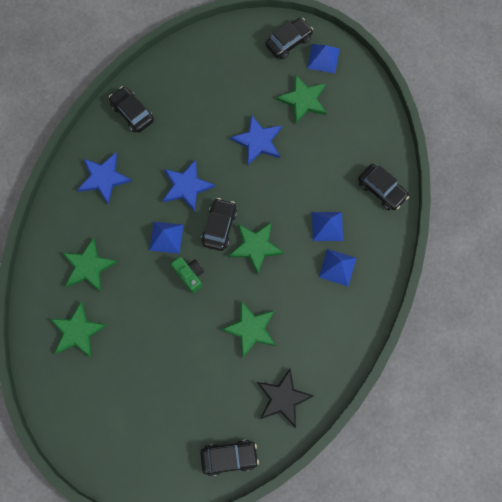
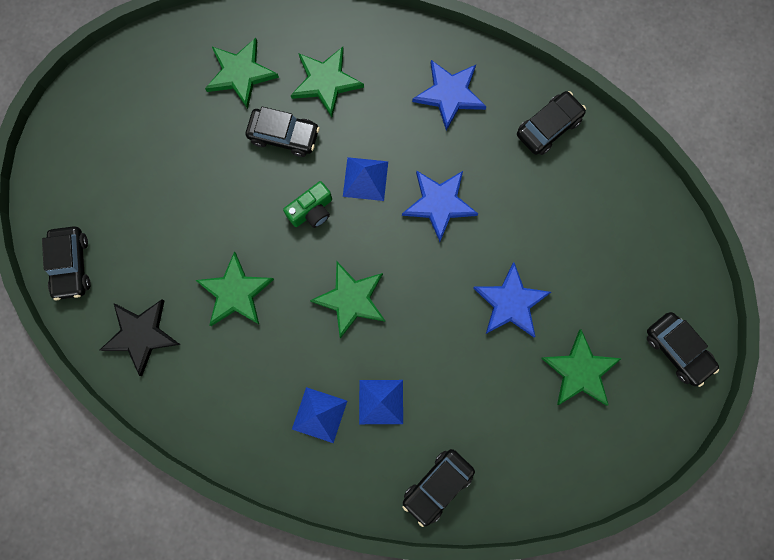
camera: 90 degrees right, 5 degrees up
black car [201,198,237,251] -> black car moved to [246,106,320,157]
blue pyramid [307,44,340,73] -> none

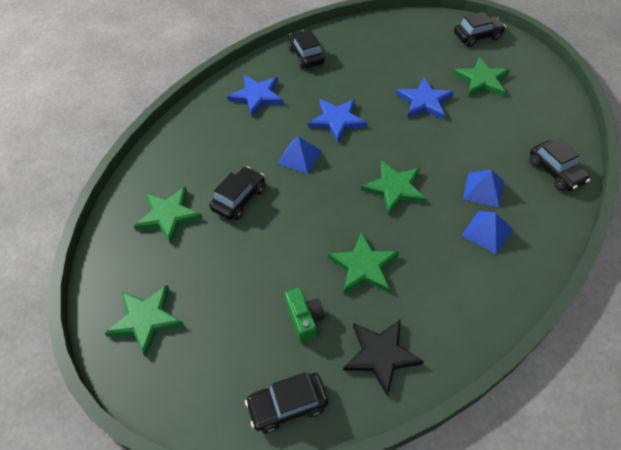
camera: 70 degrees left, 25 degrees down
black car [42,226,91,300] -> black car turned 150 degrees clockwise [245,372,328,433]
green camera [283,181,332,228] -> green camera moved to [285,288,325,343]
green star [291,47,364,117] -> green star moved to [105,285,184,357]

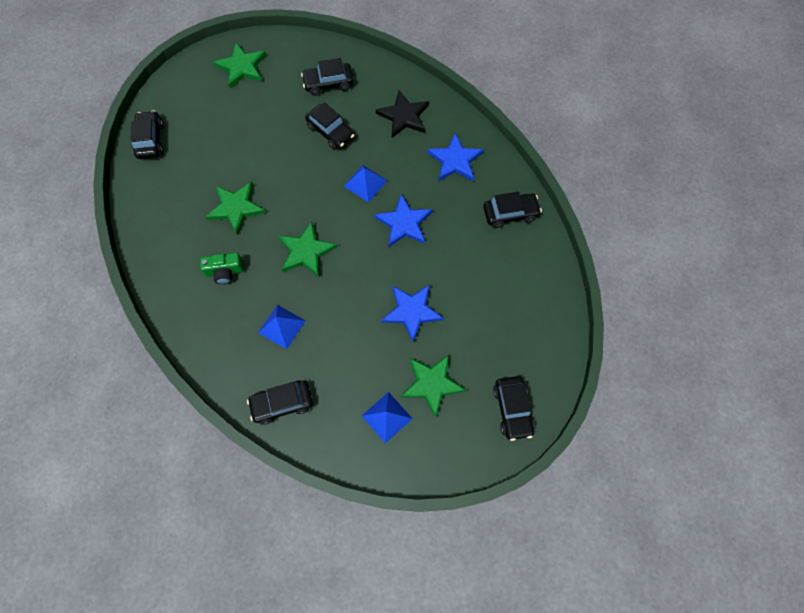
camera: 100 degrees right, 15 degrees up
green star [134,186,203,244] -> black car [301,58,354,96]
green camera [285,288,325,343] -> green camera moved to [200,253,244,284]
black star [343,319,424,397] -> black star moved to [376,90,429,138]
blue pyramid [461,211,513,254] -> blue pyramid moved to [362,392,413,443]

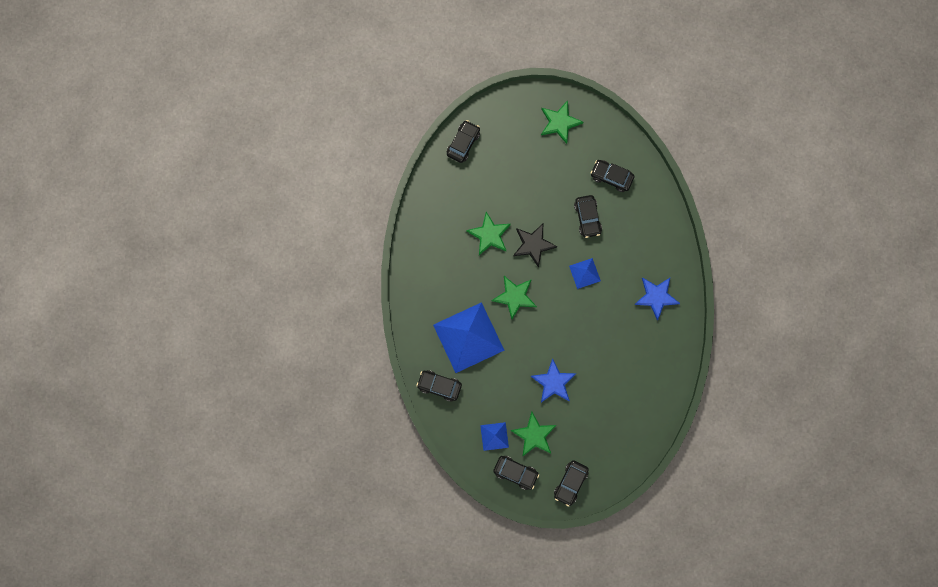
camera: 35 degrees right, 10 degrees up
green camera [200,253,244,284] -> none
blue pyramid [258,305,306,349] -> blue pyramid [433,302,505,373], size x2.14
blue star [374,194,433,247] -> none
black star [376,90,429,138] -> black star moved to [513,224,558,268]
black car [483,192,542,228] -> black car moved to [493,456,539,490]

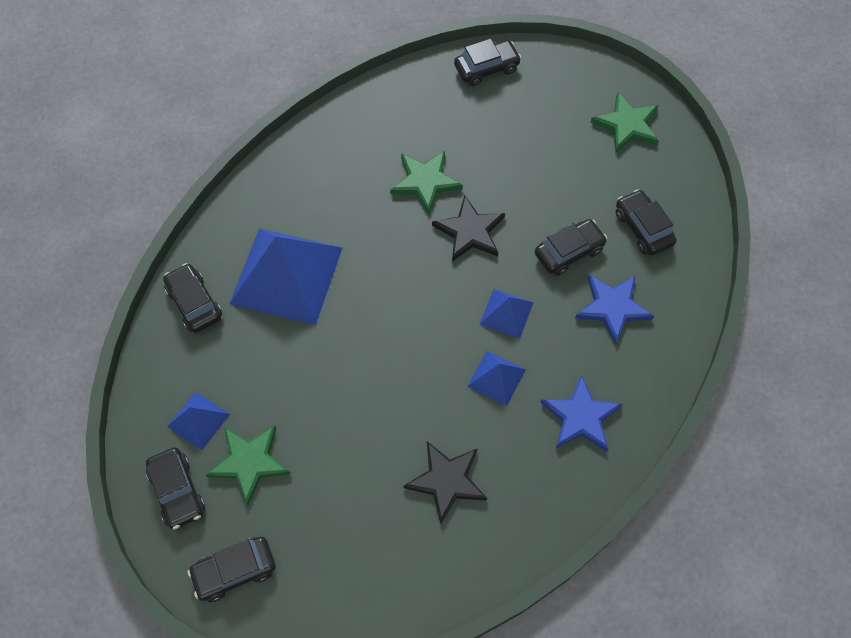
camera: 40 degrees right, 15 degrees down
green star [492,276,537,319] -> none
blue star [531,358,577,402] -> blue star moved to [575,274,654,345]
black car [574,195,602,238] -> black car turned 150 degrees counterclockwise [535,219,607,276]
none -> black star [403,441,487,524]
none -> blue pyramid [467,351,526,406]

